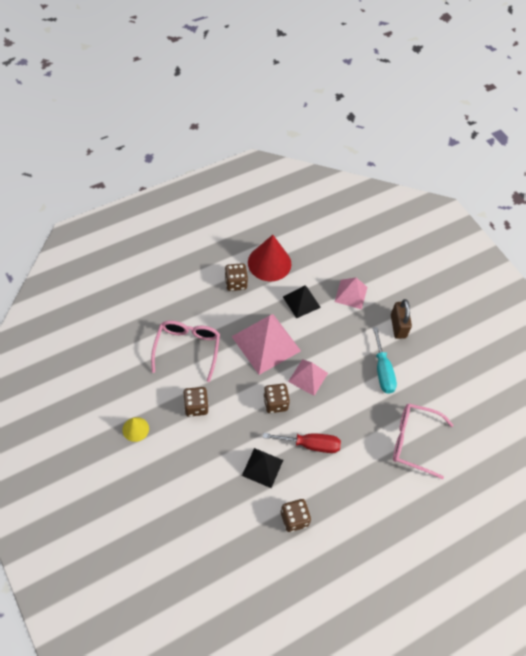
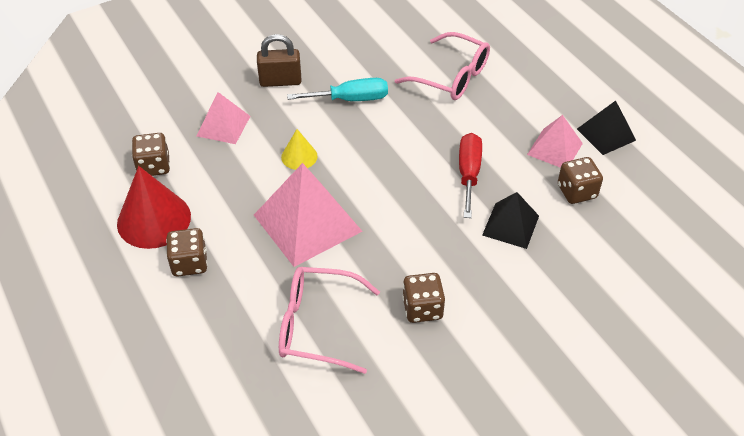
camera: 85 degrees left, 10 degrees down
yellow cone [122,417,149,442] -> yellow cone moved to [281,129,318,170]
brown dice [263,384,290,413] -> brown dice moved to [132,133,170,176]
black pyramid [283,286,321,318] -> black pyramid moved to [577,101,636,155]
pink pyramid [288,359,328,396] -> pink pyramid moved to [527,115,583,168]
pink glasses [393,403,453,479] -> pink glasses turned 75 degrees counterclockwise [395,32,490,100]

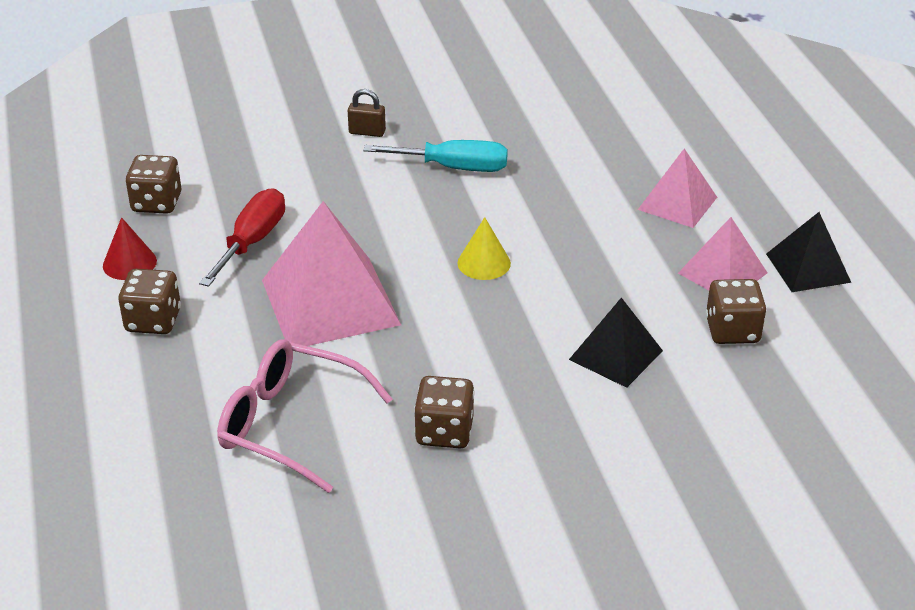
camera: 15 degrees right, 10 degrees down
red cone [117,166,191,249] -> red cone [103,217,157,280], size x0.53
pink pyramid [197,92,250,144] -> pink pyramid moved to [638,149,717,228]
brown padlock [257,34,301,87] -> brown padlock [348,89,386,137], size x0.61
yellow cone [281,129,318,170] -> yellow cone moved to [457,217,511,280]
pink glasses [395,32,490,100] -> none
red screwdriver [459,133,482,218] -> red screwdriver moved to [199,188,285,287]

